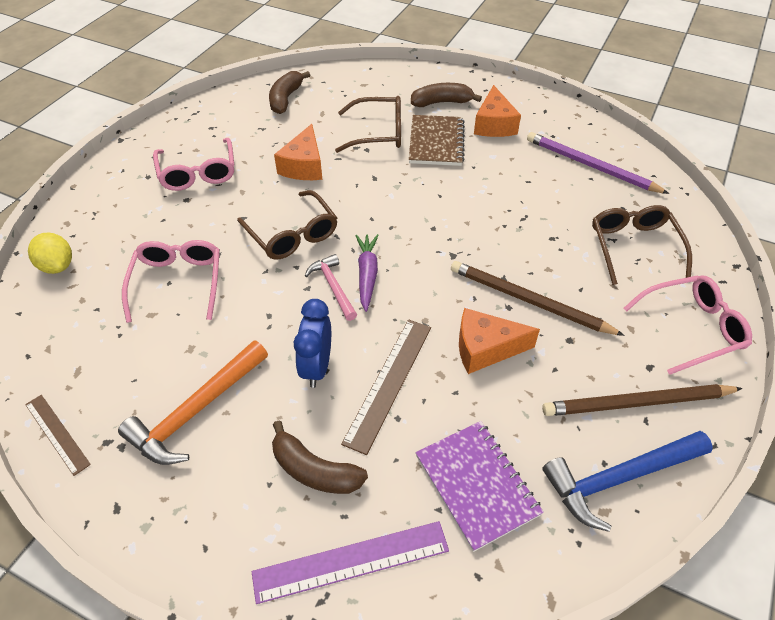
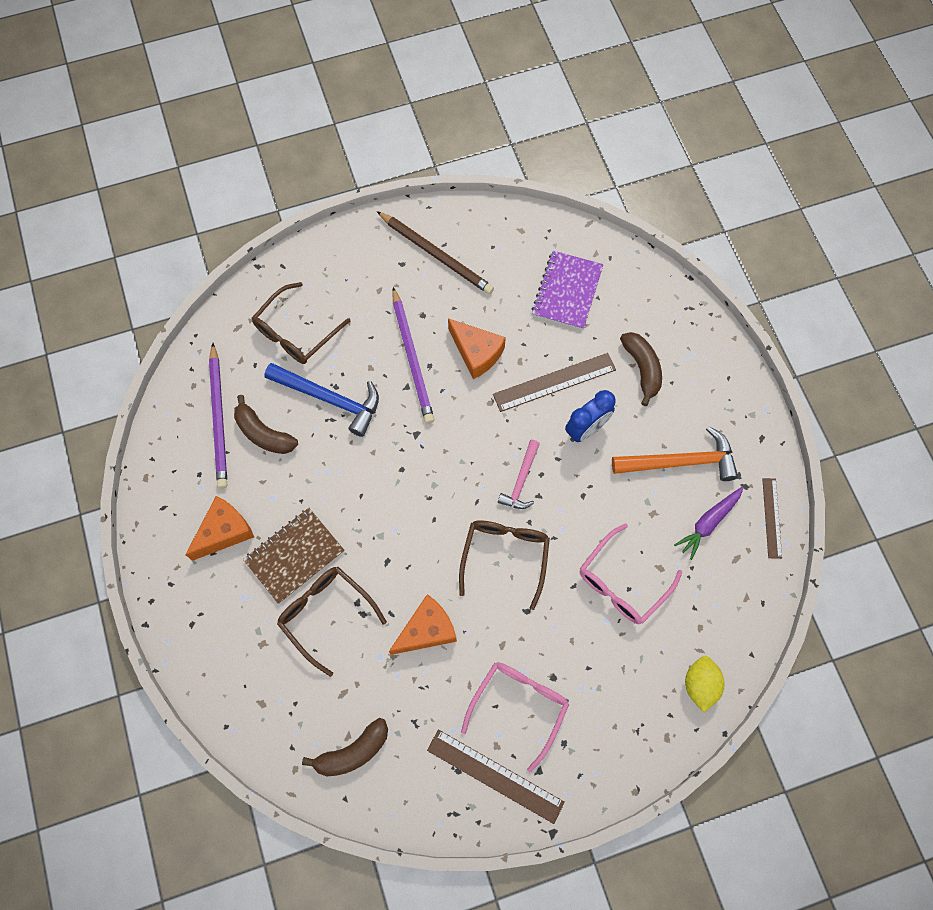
camera: 135 degrees left, 20 degrees up
purple ruler [252,521,449,604] -> none
purple carrot [355,234,379,312] -> purple carrot moved to [674,487,743,560]
brown banana [411,83,482,107] -> brown banana moved to [234,395,298,454]
brown pencil [451,261,625,336] -> purple pencil [392,287,434,424]
blue hammer [543,431,713,532] -> blue hammer moved to [264,363,379,437]
pink glasses [623,275,752,375] -> none
none -> brown ruler [427,730,565,824]

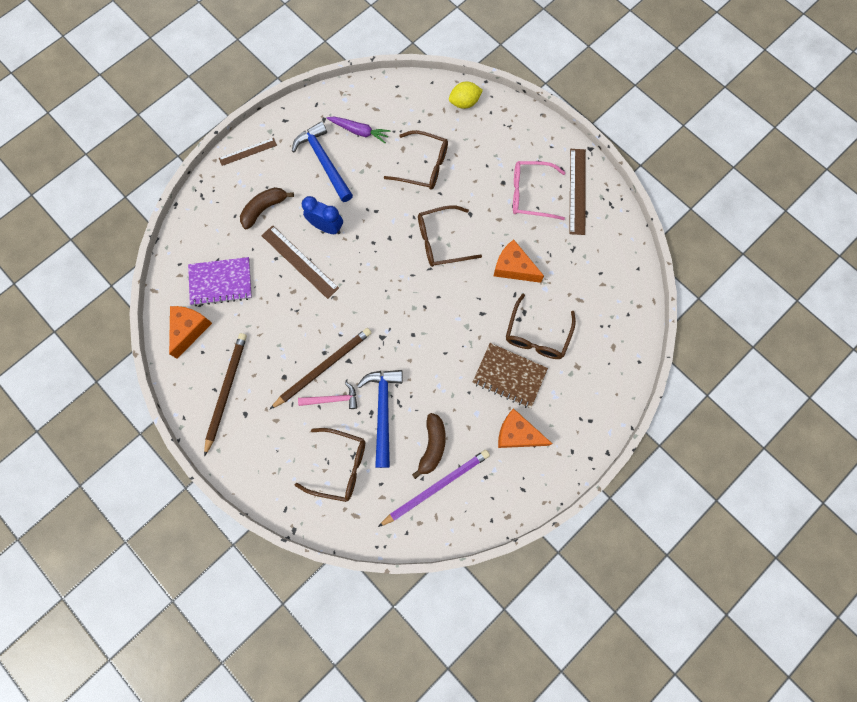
camera: 115 degrees left, 5 degrees up
brown banana [302,718,388,776] -> none
purple pencil [392,287,434,424] -> brown pencil [270,328,371,409]
orange cheese [448,318,506,379] -> orange cheese moved to [169,306,212,359]
pink hammer [498,440,540,509] -> pink hammer moved to [298,382,357,409]
pink glasses [580,524,682,624] -> brown glasses [384,130,448,190]
orange hammer [612,426,738,481] -> blue hammer [292,121,353,202]
brown ruler [762,478,782,559] -> brown ruler moved to [219,138,277,166]

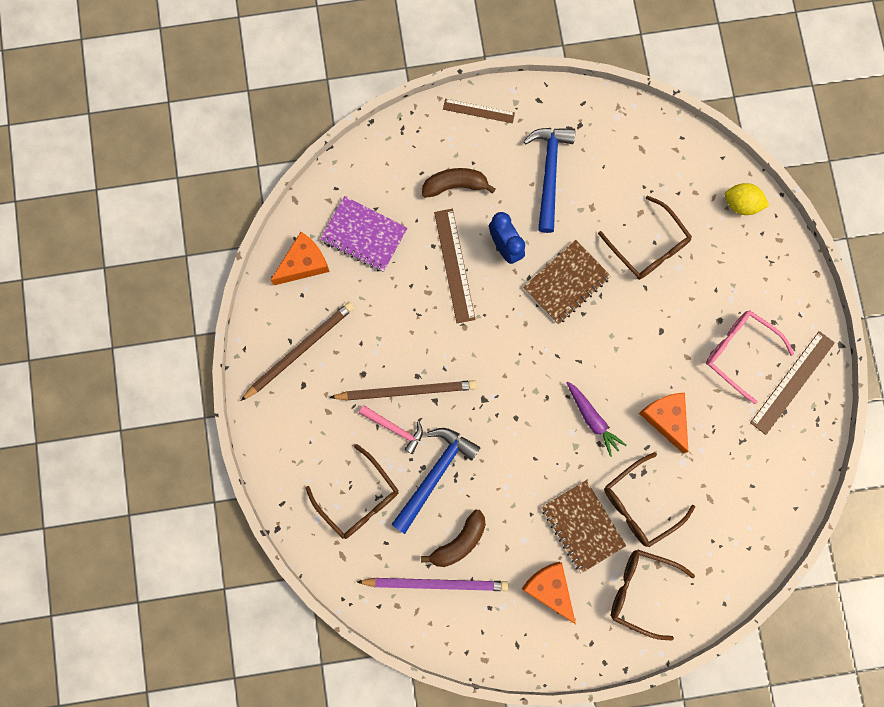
camera: 35 degrees right, 5 degrees up
purple carrot [327,117,391,143] -> purple carrot moved to [566,381,626,457]
brown glasses [418,205,482,267] -> brown glasses moved to [611,550,695,641]
none -> brown notebook [524,240,611,324]

